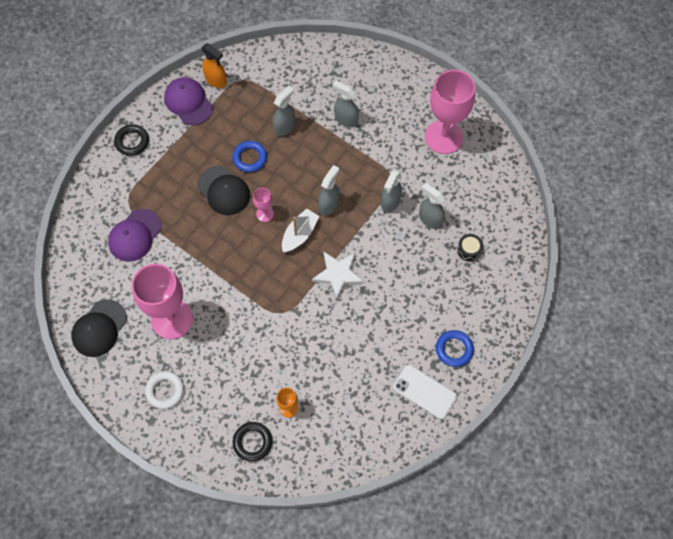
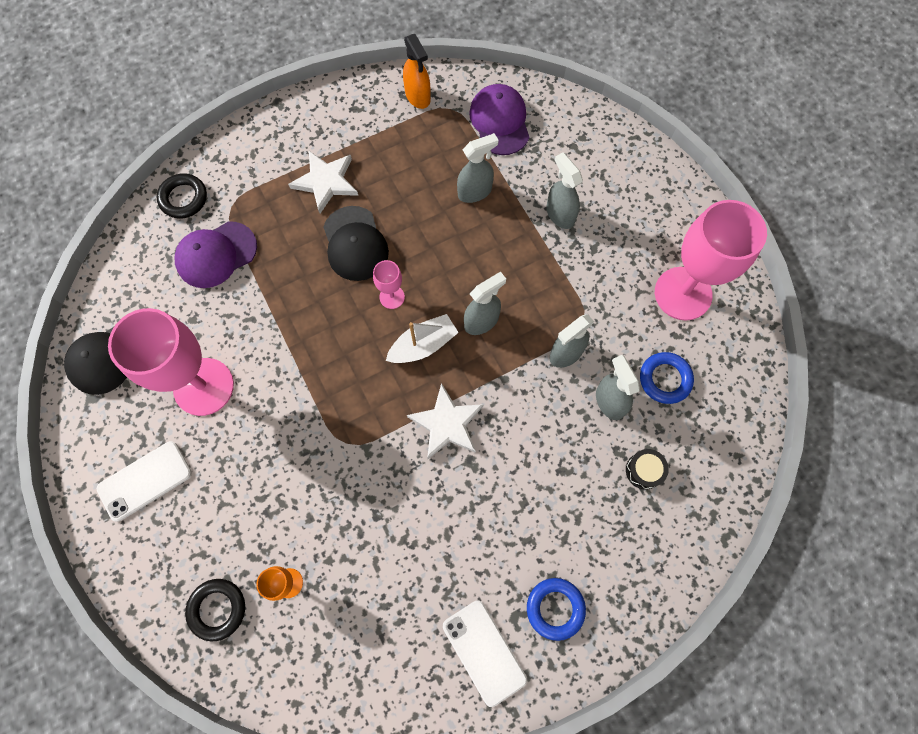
camera: 25 degrees right, 5 degrees up
black ring [114,124,149,156] -> black ring moved to [157,173,207,219]
white ring [145,371,184,409] -> white phone [97,441,192,522]
purple cap [164,77,213,125] -> purple cap moved to [469,84,529,155]
blue ring [232,141,267,172] -> blue ring moved to [640,352,694,404]
none -> white star [288,151,358,213]

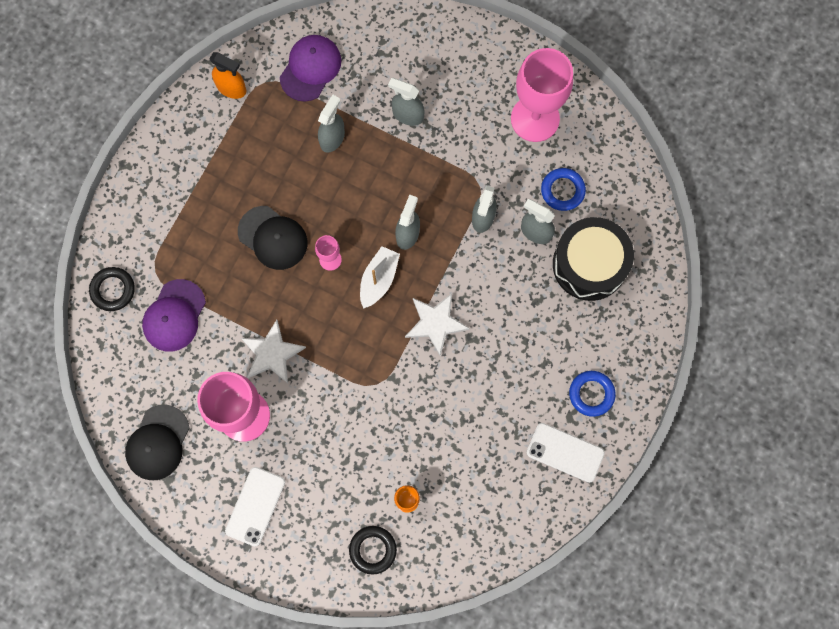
camera: 35 degrees left, 5 degrees up
white star [288,151,358,213] -> white star moved to [241,320,306,383]
purple cap [469,84,529,155] -> purple cap turned 75 degrees clockwise [280,35,341,102]
black drum [626,449,669,490] -> black drum [553,217,634,301], size x2.47

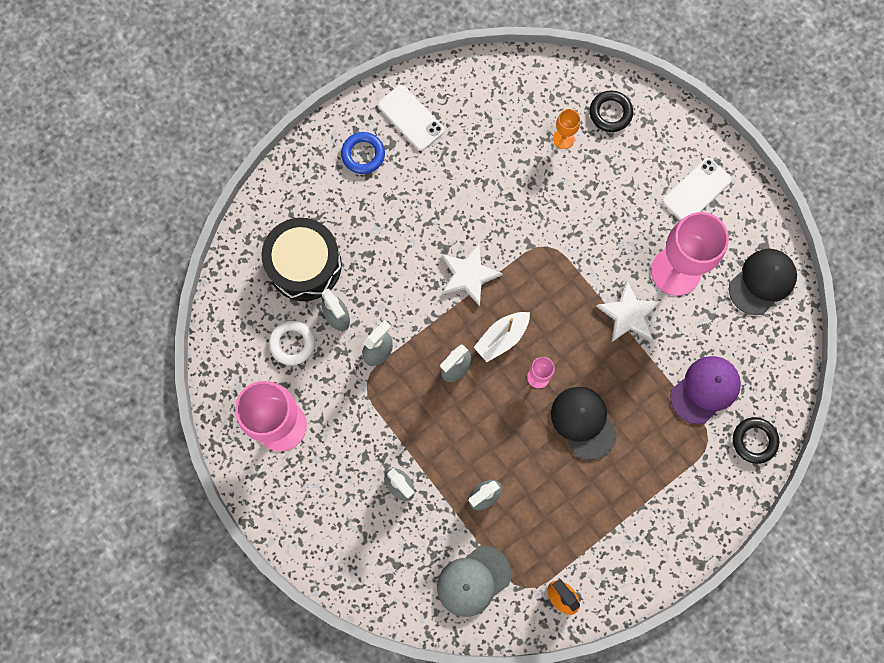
camera: 155 degrees left, 0 degrees up
purple cap [280,35,341,102] -> grey cap [437,546,511,617]
blue ring [541,168,586,211] -> white ring [269,320,315,365]

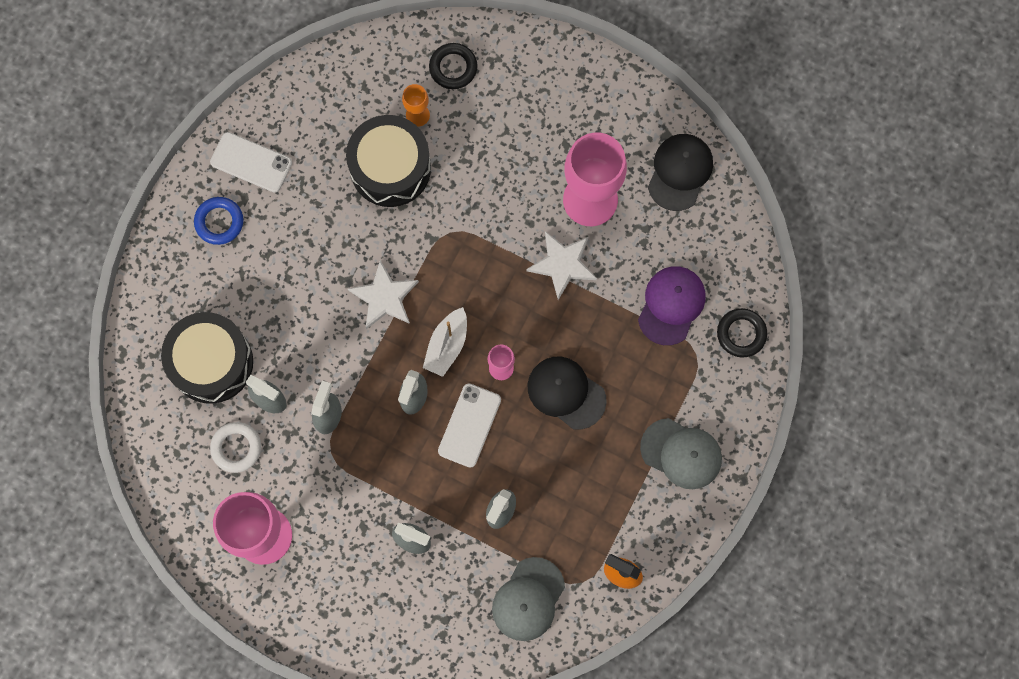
camera: 25 degrees left, 0 degrees up
white phone [662,158,731,220] -> white phone moved to [438,383,501,468]
none -> black drum [346,115,431,207]
none -> grey cap [640,418,722,489]

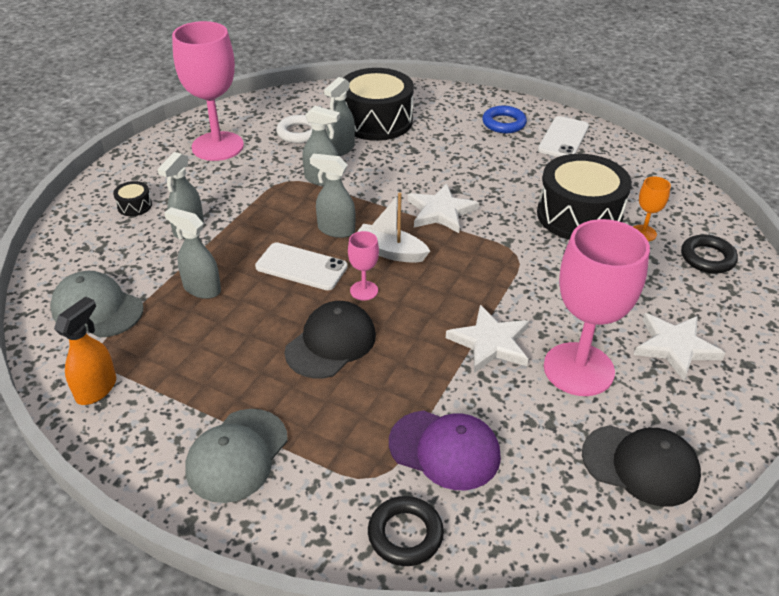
camera: 90 degrees right, 35 degrees down
none -> black drum [113,181,152,216]
none -> white star [634,313,725,381]

